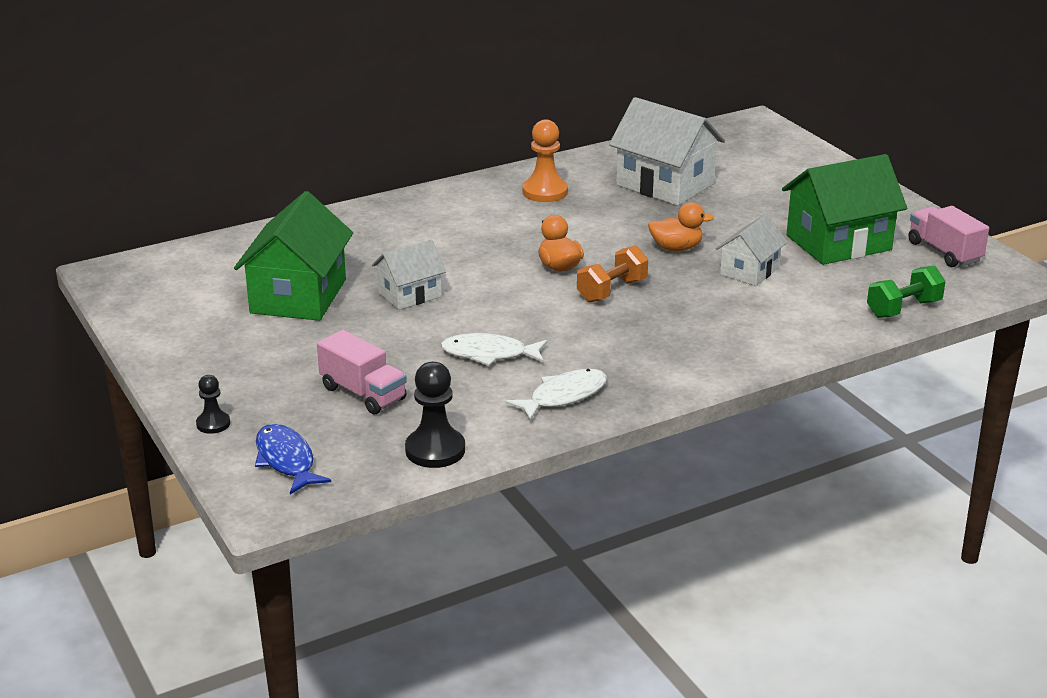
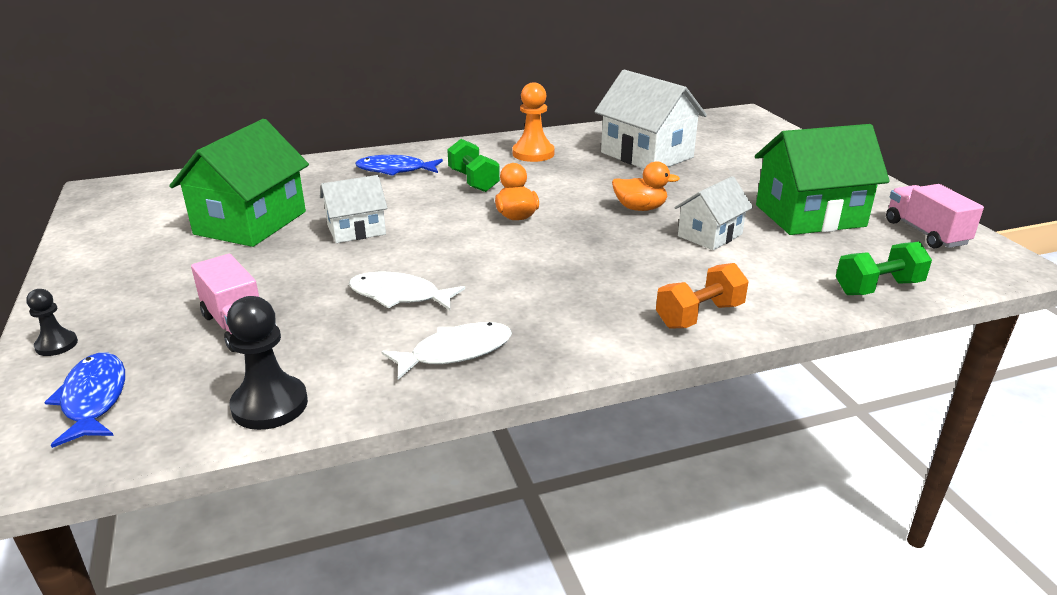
camera: 10 degrees right, 0 degrees up
orange dumbbell [577,246,648,303] -> orange dumbbell moved to [656,263,749,329]
none -> blue fish [355,155,443,176]
none -> green dumbbell [447,139,500,192]

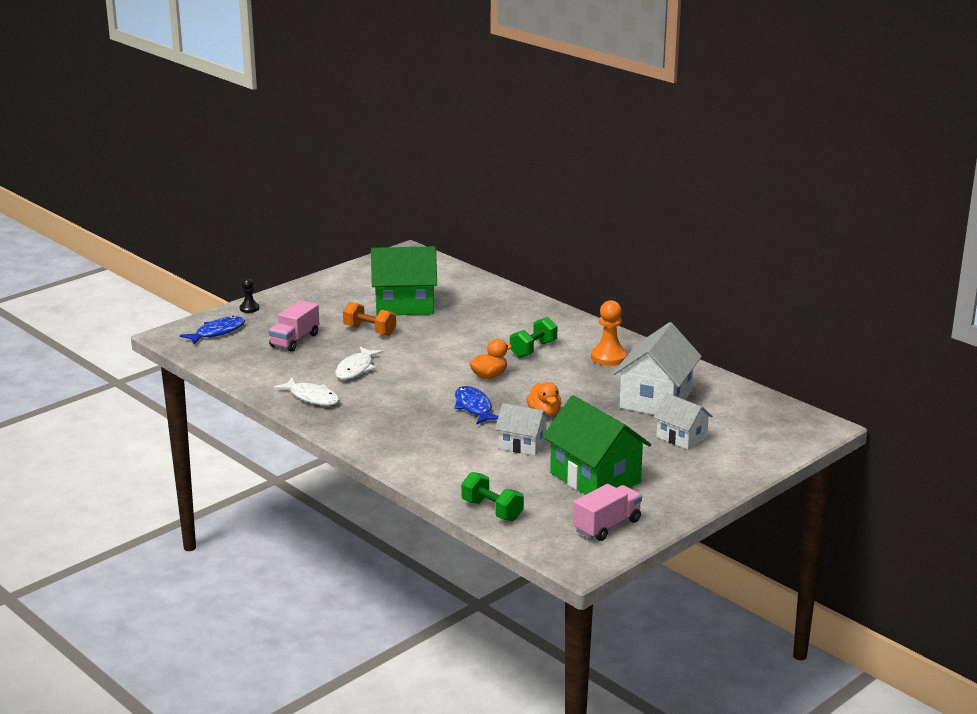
camera: 65 degrees right, 5 degrees down
black pawn [227,296,308,430] -> none
white house [320,175,387,243] -> white house moved to [653,393,713,450]
white fish [349,272,465,310] -> white fish turned 150 degrees counterclockwise [335,347,383,379]
blue fish [355,155,443,176] -> blue fish moved to [455,386,498,424]
orange dumbbell [656,263,749,329] -> orange dumbbell moved to [343,302,396,336]

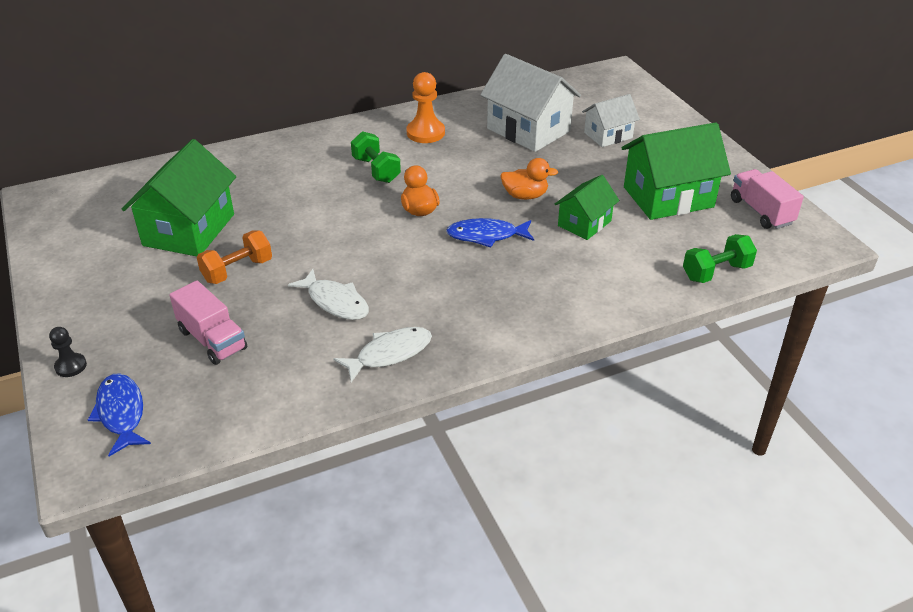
camera: 70 degrees left, 15 degrees up
white house [495,403,550,456] -> green house [554,175,620,240]

